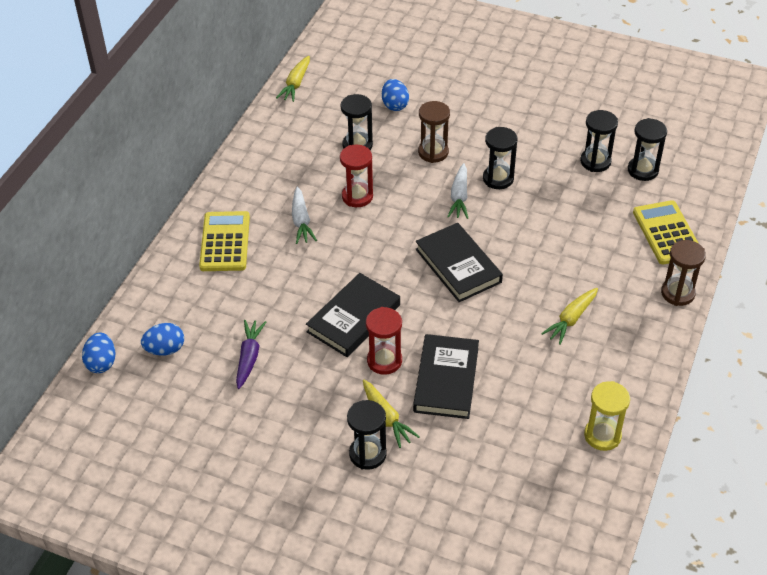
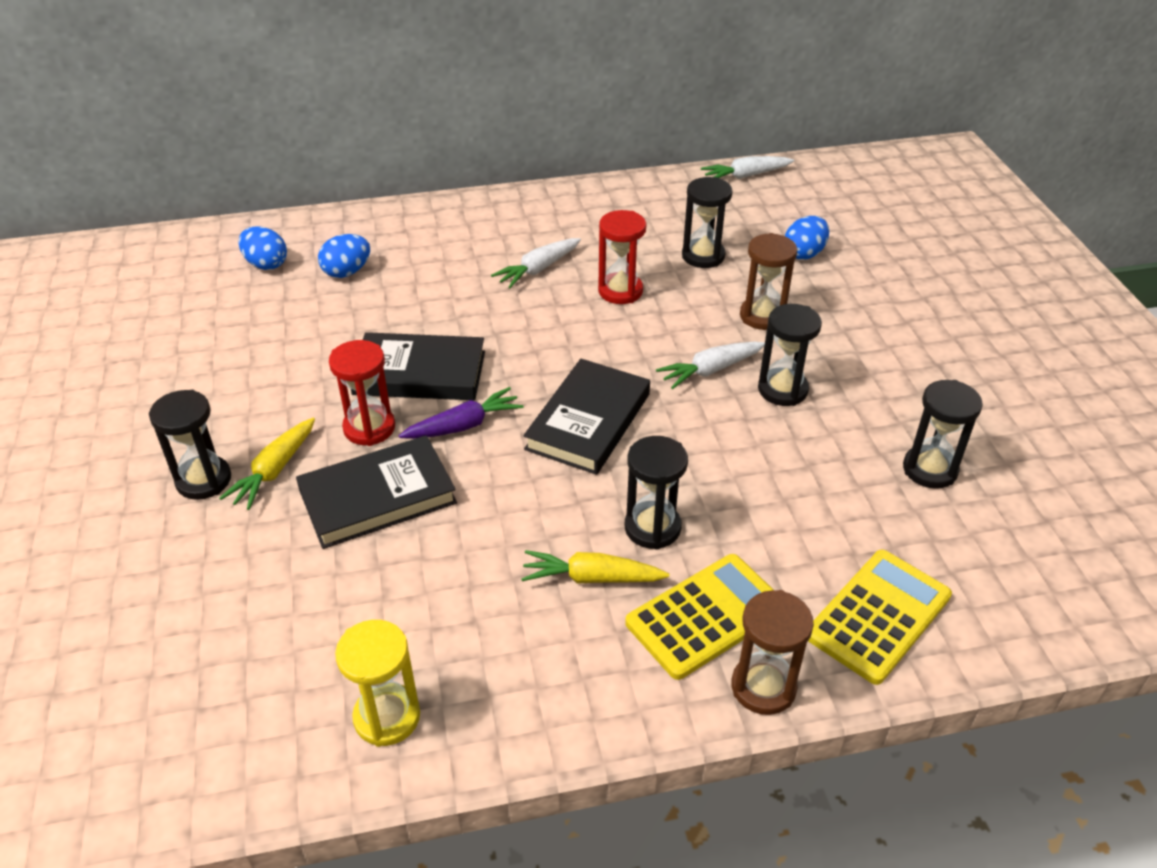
camera: 55 degrees right, 5 degrees down
blue egg [82,333,115,373] -> blue egg moved to [318,234,370,278]
yellow calculator [199,211,250,271] -> yellow calculator moved to [625,554,773,680]
purple carrot [236,320,266,389] -> purple carrot moved to [399,387,524,439]
yellow carrot [276,56,310,102] -> white carrot [701,156,794,179]
black hourglass [628,118,667,181] -> black hourglass moved to [625,436,688,550]

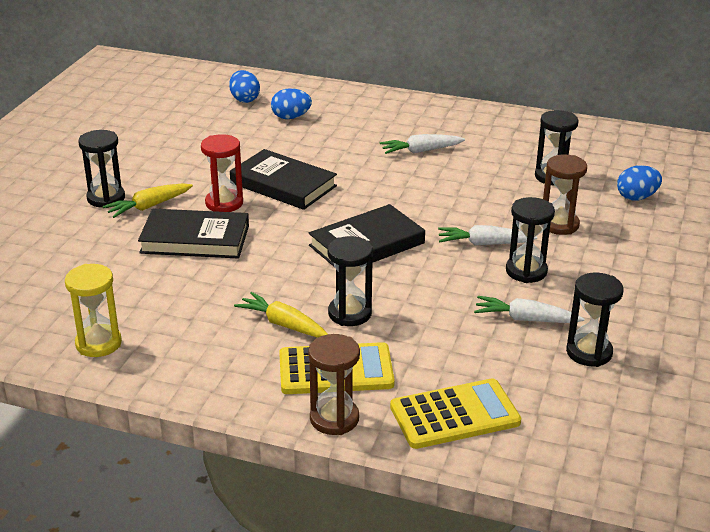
camera: 30 degrees right, 10 degrees down
purple carrot [399,387,524,439] -> none
red hourglass [598,210,647,304] -> none
white carrot [701,156,794,179] -> white carrot moved to [474,296,584,323]

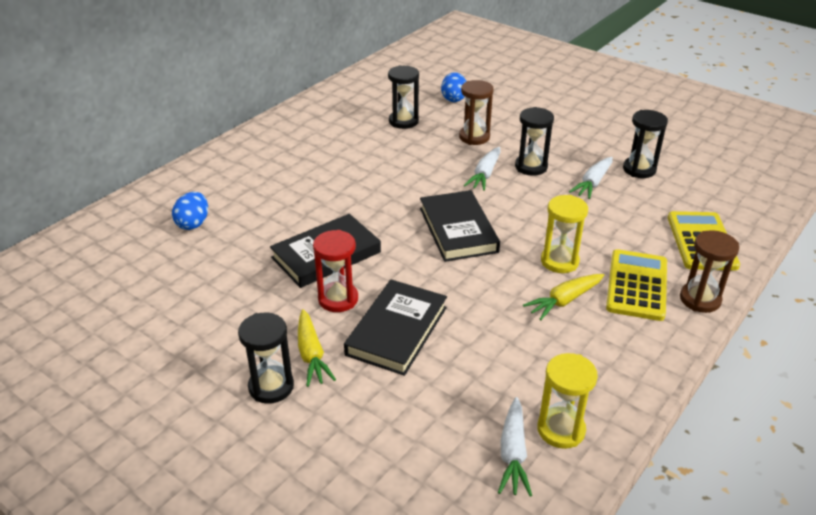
camera: 70 degrees left, 5 degrees up
blue egg [229,70,260,103] -> none
black hourglass [328,236,373,326] -> yellow hourglass [541,195,588,273]
white carrot [380,134,465,154] -> white carrot moved to [498,397,532,497]

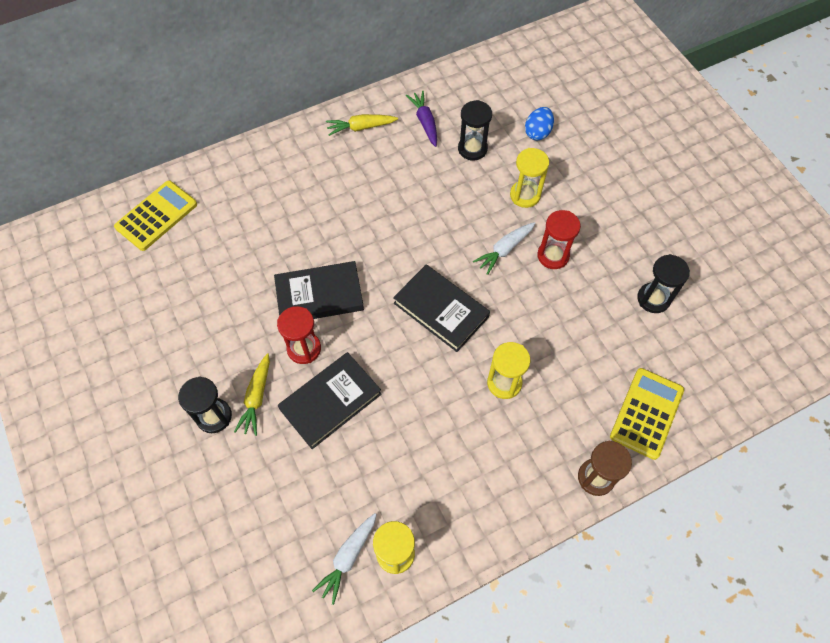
camera: 25 degrees right, 25 degrees up
blue egg [172,192,208,230] -> none
black book [420,190,500,262] -> black book turned 60 degrees counterclockwise [393,264,490,352]
brown hourglass [459,80,494,145] -> yellow hourglass [510,148,549,208]
black hourglass [515,107,554,176] -> red hourglass [537,210,581,269]
yellow carrot [523,274,604,320] -> yellow carrot moved to [326,114,398,136]
white carrot [569,157,613,199] -> none
yellow calculator [606,249,667,321] -> yellow calculator moved to [114,180,197,251]
none -> purple carrot [406,91,437,147]

